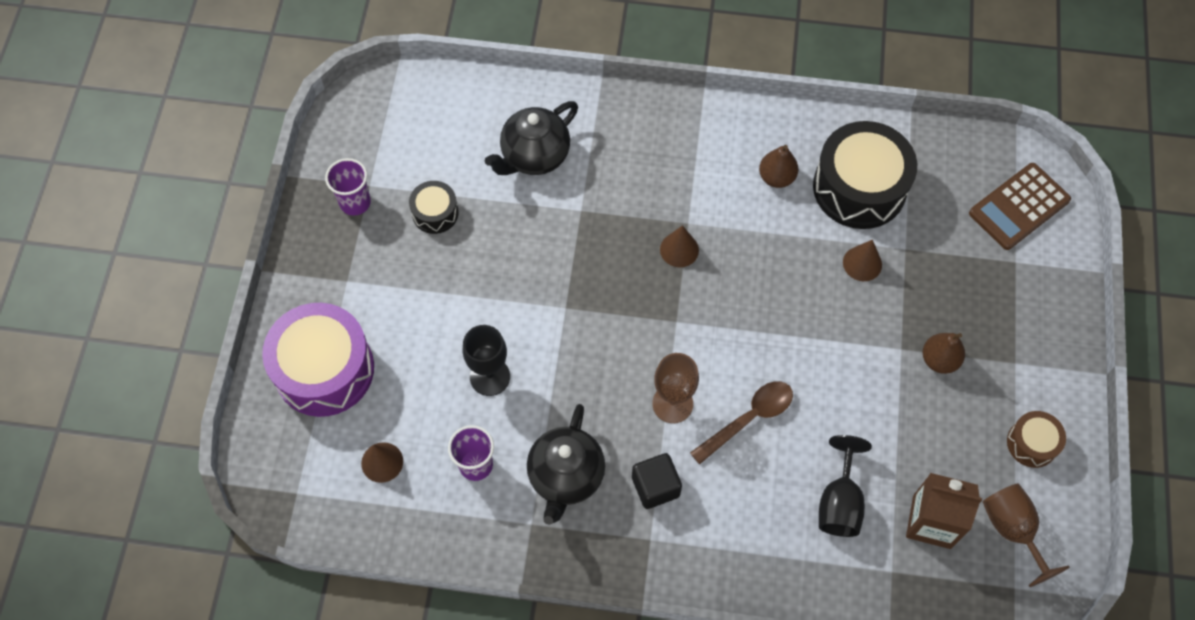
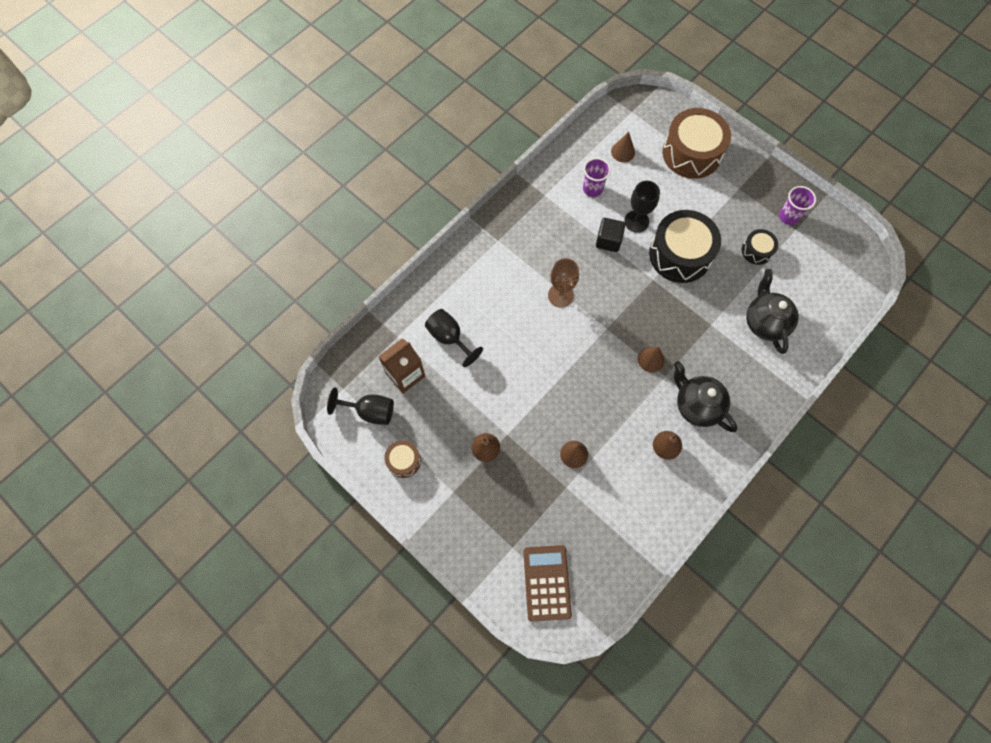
camera: 125 degrees right, 5 degrees up
purple drum [262,303,374,417] -> brown drum [662,108,731,179]
black teapot [527,404,605,525] -> black teapot moved to [674,361,737,432]
black cube [632,453,682,509] -> black cube moved to [596,218,625,252]
brown spoon [690,381,793,464] -> none
black drum [813,121,917,229] -> black drum moved to [649,210,721,283]
brown goblet [983,483,1070,587] -> black goblet [327,387,394,425]

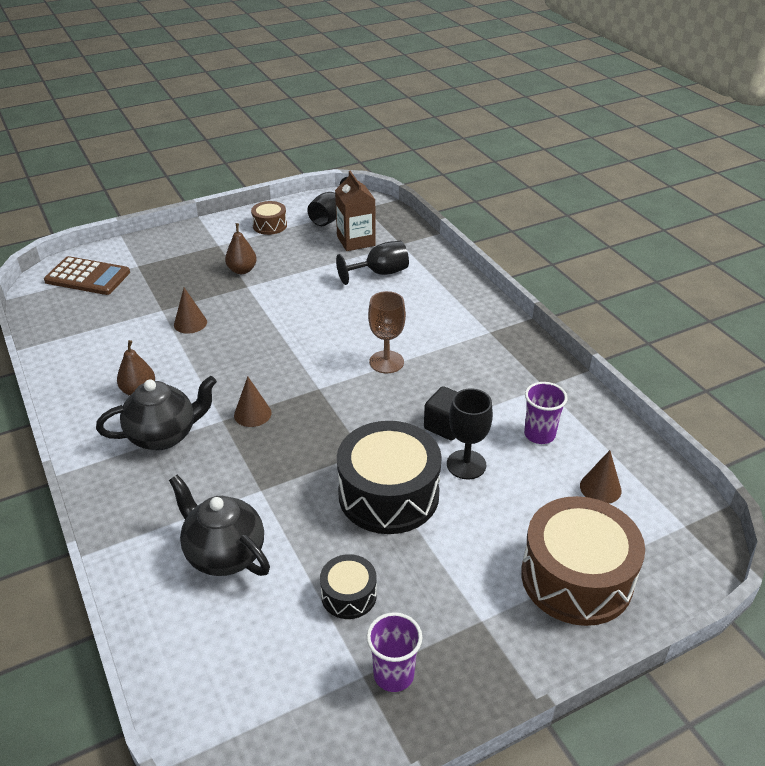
camera: 110 degrees right, 30 degrees down
black teapot [746,269,799,354] -> black teapot turned 150 degrees counterclockwise [169,475,270,576]

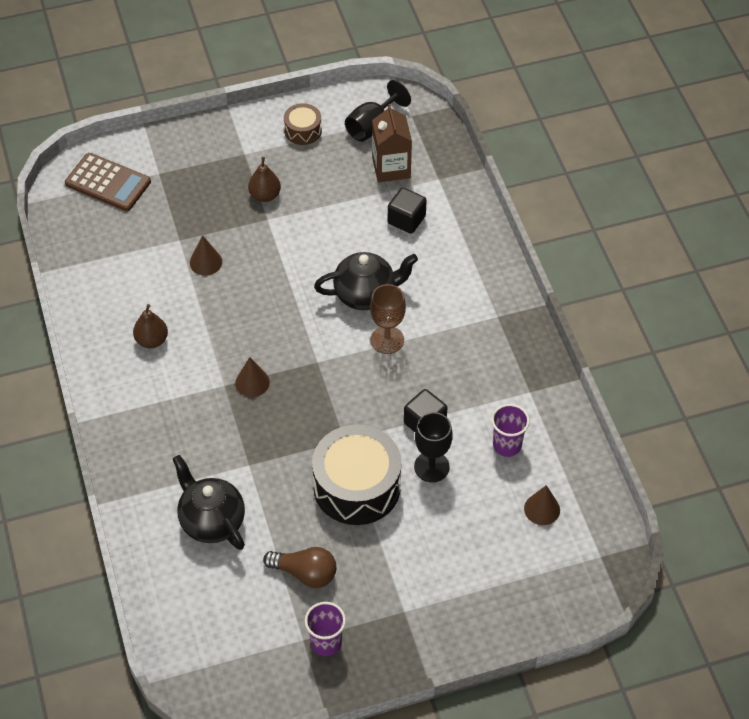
camera: 10 degrees right, 15 degrees up
black teapot [96,376,217,450] -> black teapot moved to [314,252,418,310]
black drum [320,554,377,619] -> brown light bulb [263,547,336,588]
black goblet [336,241,409,285] -> black cube [388,187,427,234]
brown drum [521,496,645,626] -> none

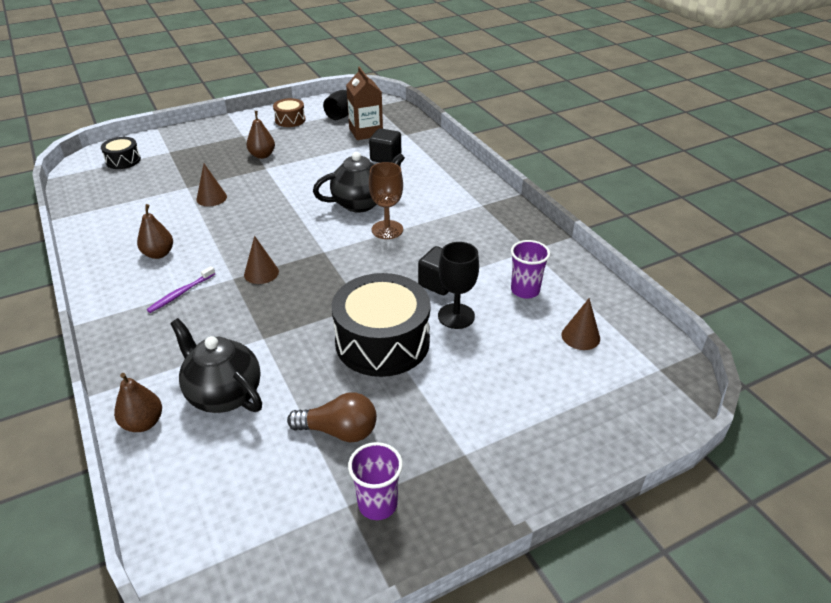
camera: 10 degrees left, 15 degrees down
brown calculator [65,153,151,211] -> black drum [101,137,141,169]
none -> brown pear [114,373,162,432]
none -> purple toothbrush [147,266,215,313]

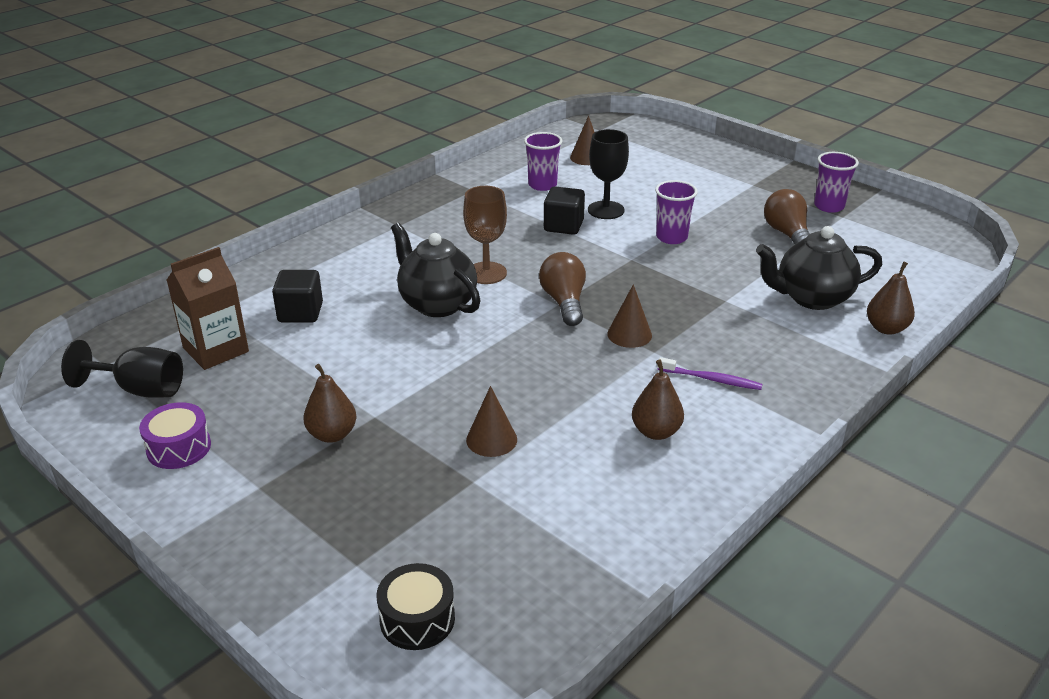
camera: 110 degrees left, 5 degrees down
black teapot [170,318,262,413] -> black teapot turned 60 degrees clockwise [756,226,882,310]
brown drum [273,98,306,127] -> purple drum [139,402,211,469]
black drum [332,273,430,377] -> purple cup [655,180,698,244]
none -> brown light bulb [539,252,586,326]

